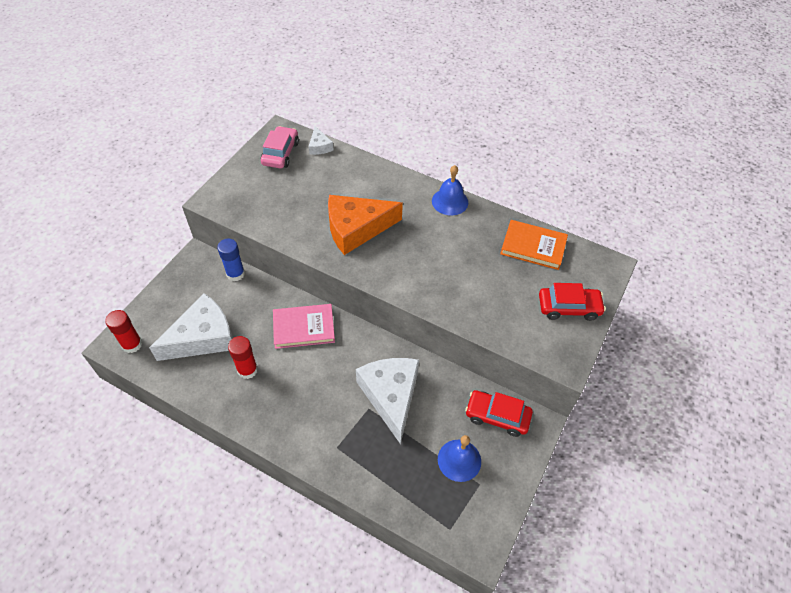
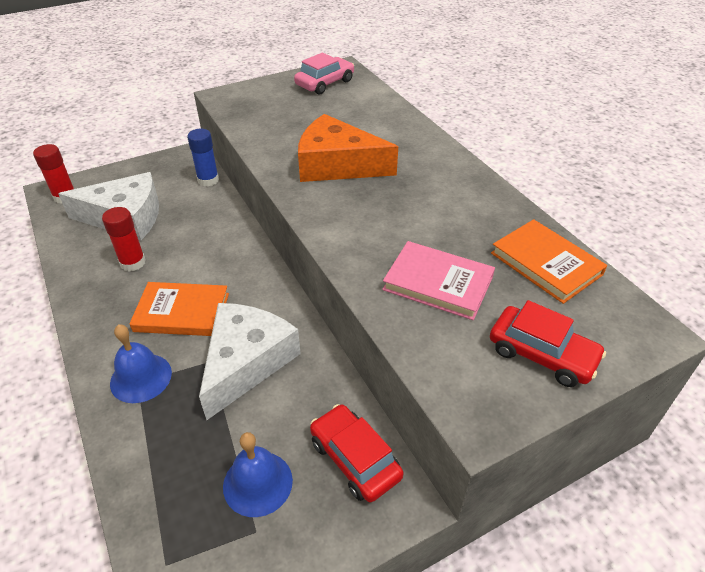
camera: 35 degrees right, 10 degrees down
pink book [273,304,335,349] -> pink book moved to [382,241,495,320]
white cheese [309,126,334,155] -> none
blue bell [432,165,468,215] -> blue bell moved to [110,324,172,403]
none -> orange book [129,282,229,336]

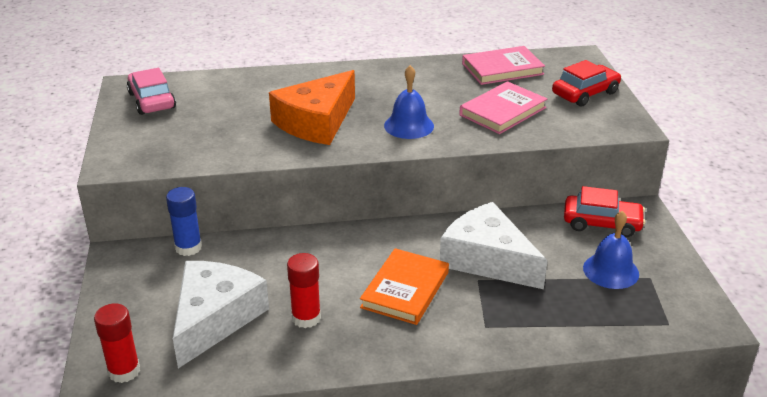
camera: 70 degrees left, 10 degrees down
blue bell [110,324,172,403] -> blue bell moved to [384,65,434,139]
red car [310,404,404,502] -> red car turned 150 degrees counterclockwise [564,186,645,237]
orange book [491,219,607,304] -> pink book [462,46,545,85]

